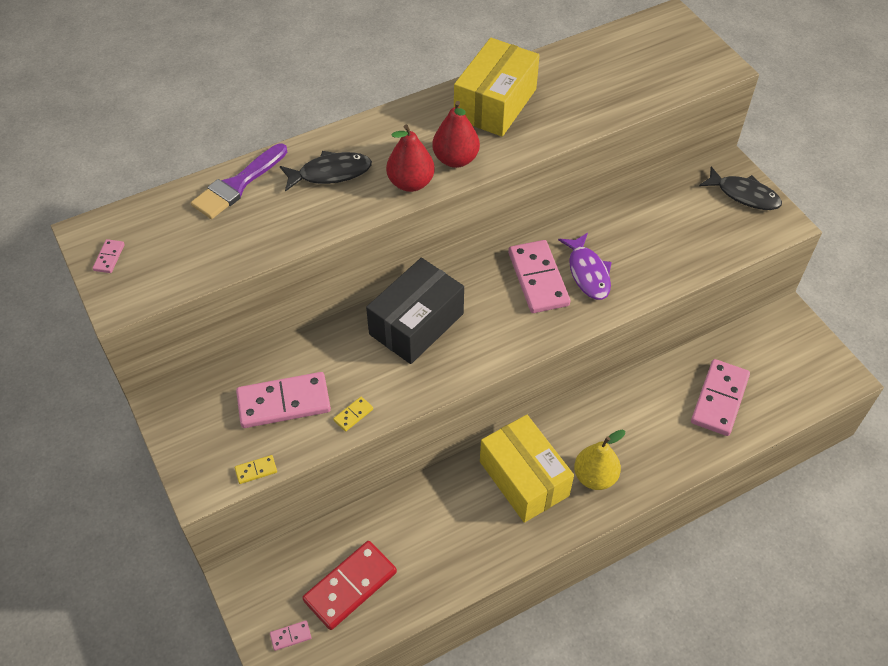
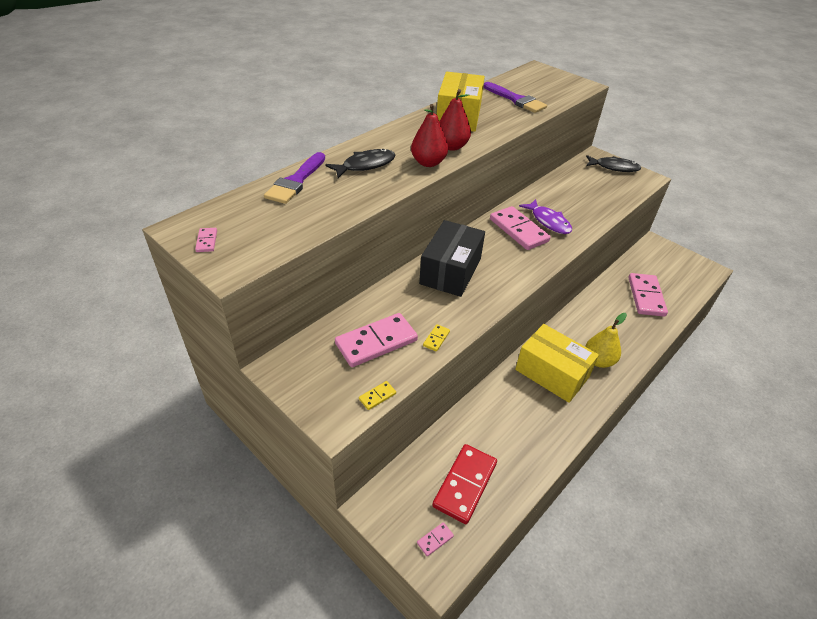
camera: 20 degrees left, 10 degrees down
none -> purple brush [484,82,547,113]

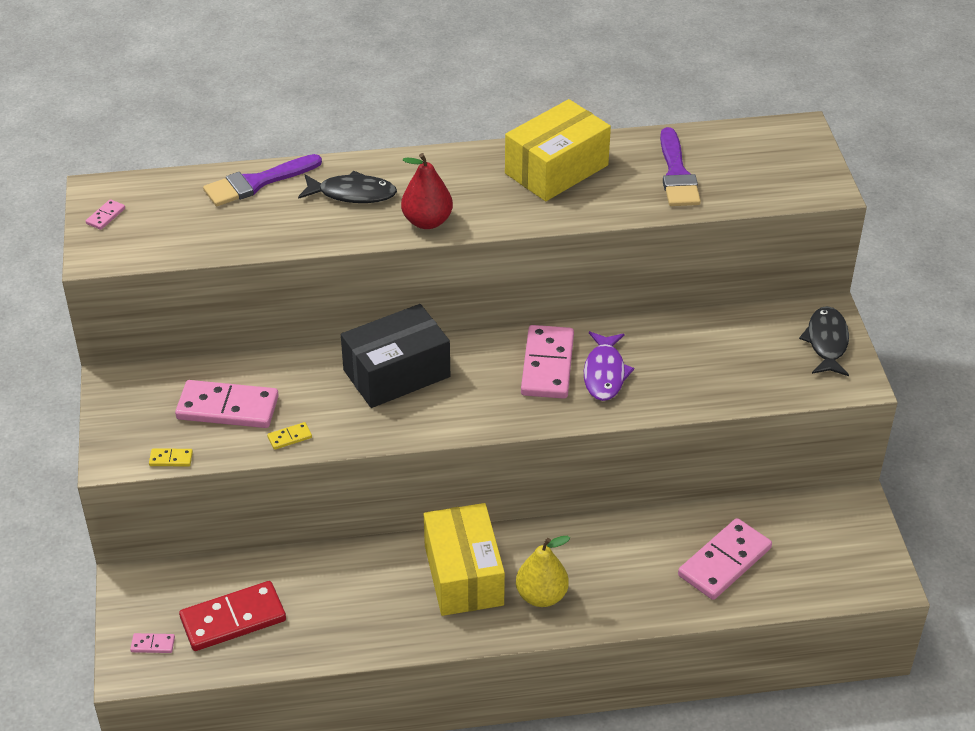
camera: 40 degrees right, 0 degrees up
red pear [439,89,471,151] -> none
black fish [586,155,641,172] -> black fish turned 135 degrees counterclockwise [799,306,849,376]

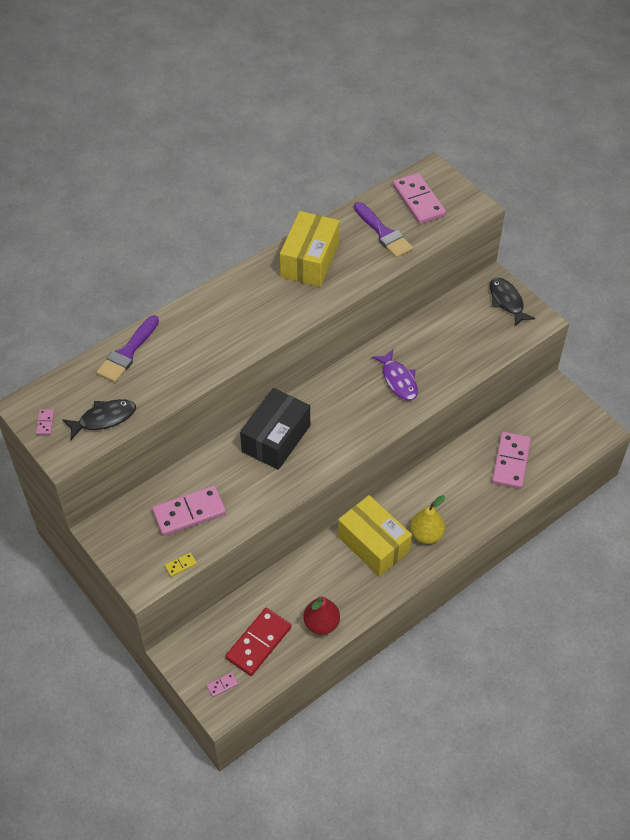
camera: 30 degrees left, 10 degrees up
yellow domino [267,422,312,450] -> none
black fish [298,171,397,203] -> black fish moved to [62,399,136,440]
red pear [401,153,453,229] -> red pear moved to [303,597,340,635]
pink domino [521,325,574,399] -> pink domino moved to [392,173,446,224]

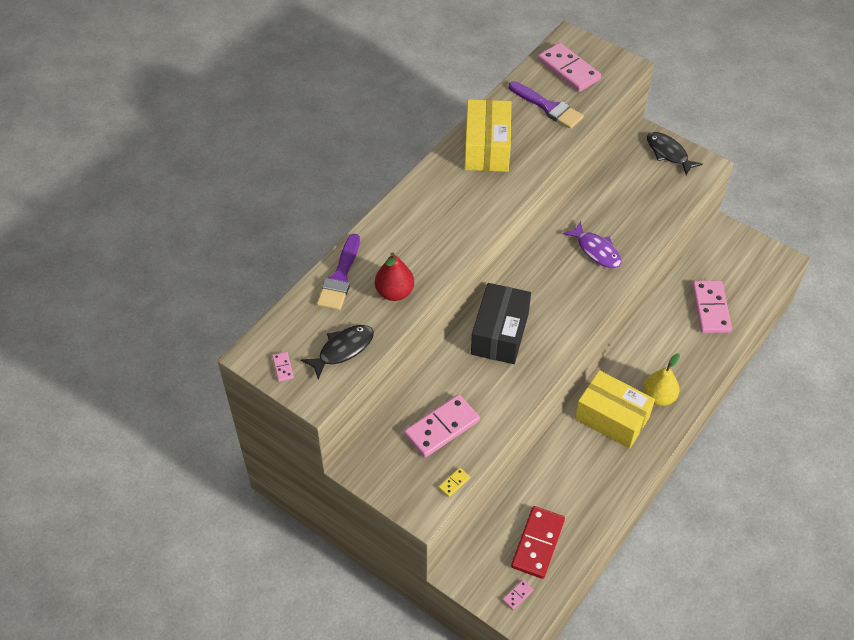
camera: 15 degrees left, 0 degrees up
red pear [303,597,340,635] -> red pear moved to [375,252,414,301]

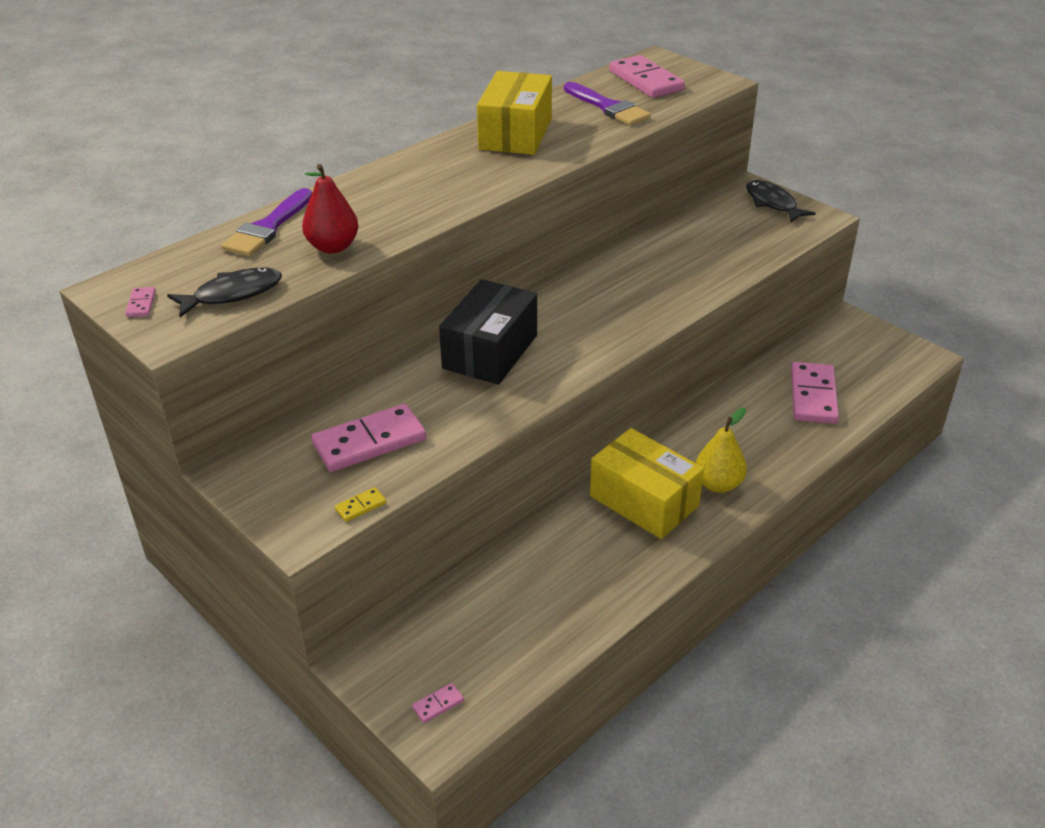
camera: 10 degrees right, 15 degrees down
red domino [511,506,565,579] -> none
purple fish [563,221,621,268] -> none

